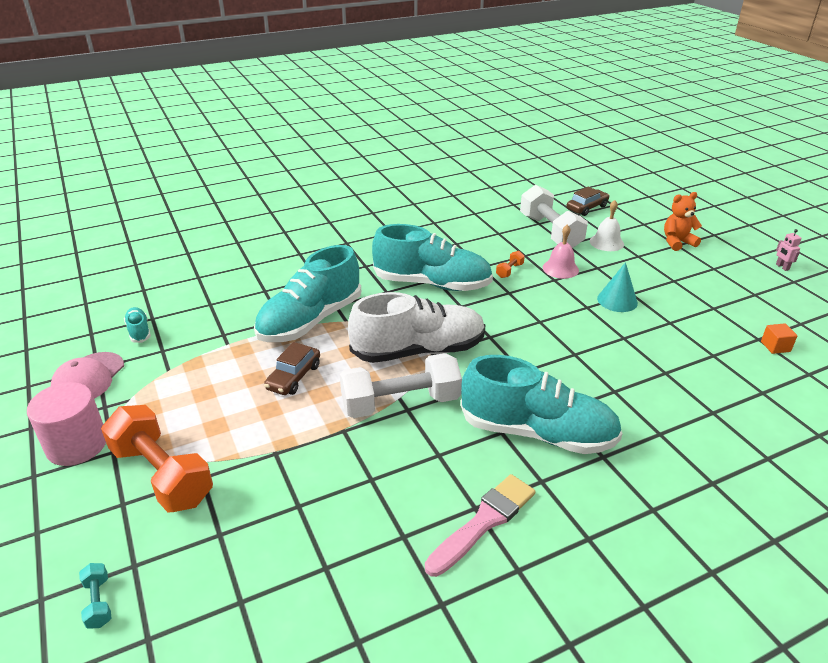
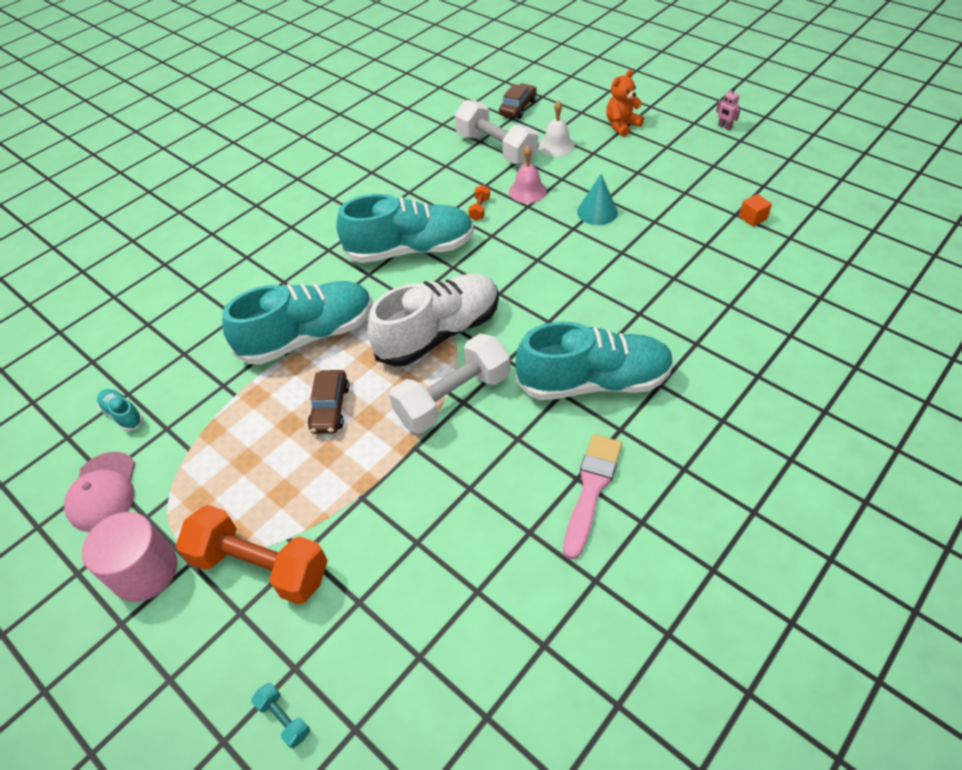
camera: 20 degrees left, 15 degrees up
turquoise shoe [254,245,361,342] -> turquoise shoe turned 135 degrees counterclockwise [222,281,372,365]

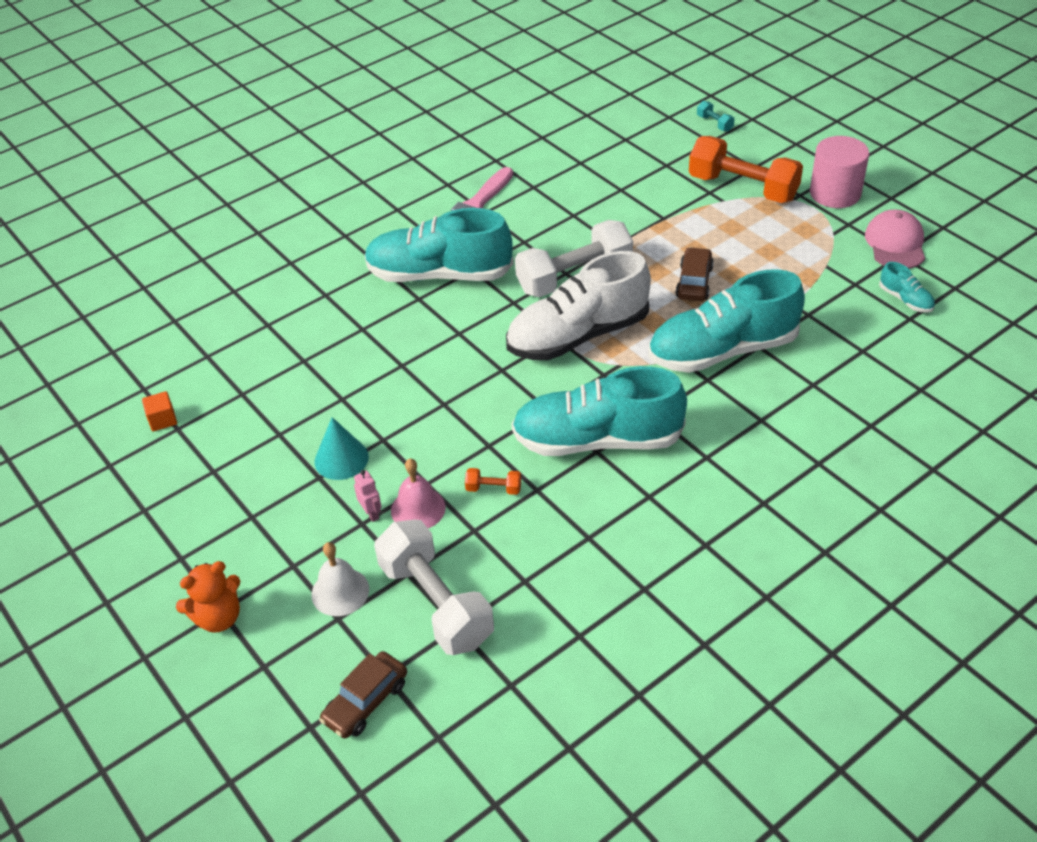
camera: 170 degrees left, 5 degrees down
orange dumbbell [468,185,490,221] -> orange dumbbell turned 75 degrees clockwise [465,468,521,495]
pink robot [716,87,740,130] -> pink robot moved to [354,470,382,522]

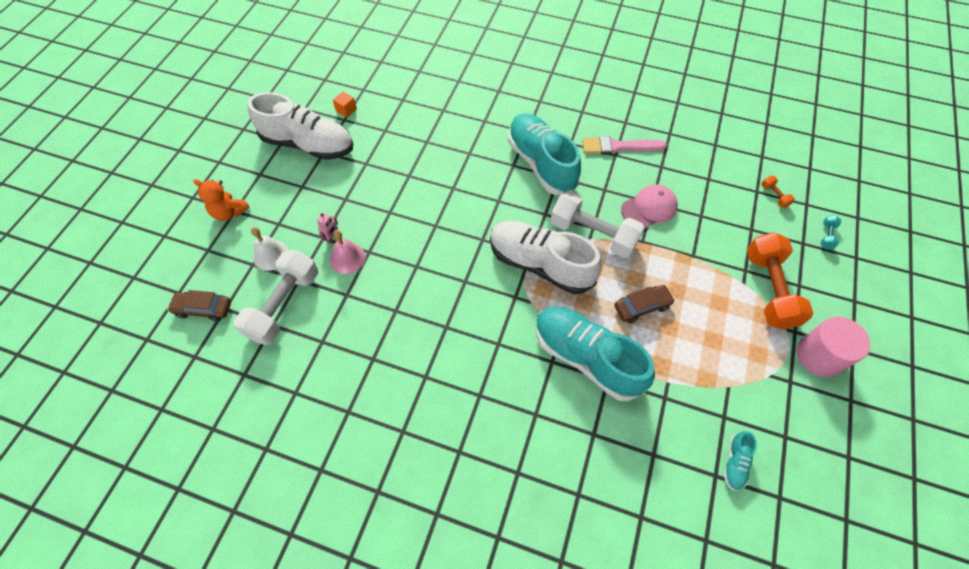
camera: 55 degrees right, 15 degrees up
turquoise cone [315,417,369,480] -> none
orange dumbbell [465,468,521,495] -> orange dumbbell moved to [761,176,795,208]
turquoise shoe [512,366,687,456] -> none
pink cap [865,209,925,269] -> pink cap moved to [621,185,678,229]
none -> white shoe [248,92,353,160]

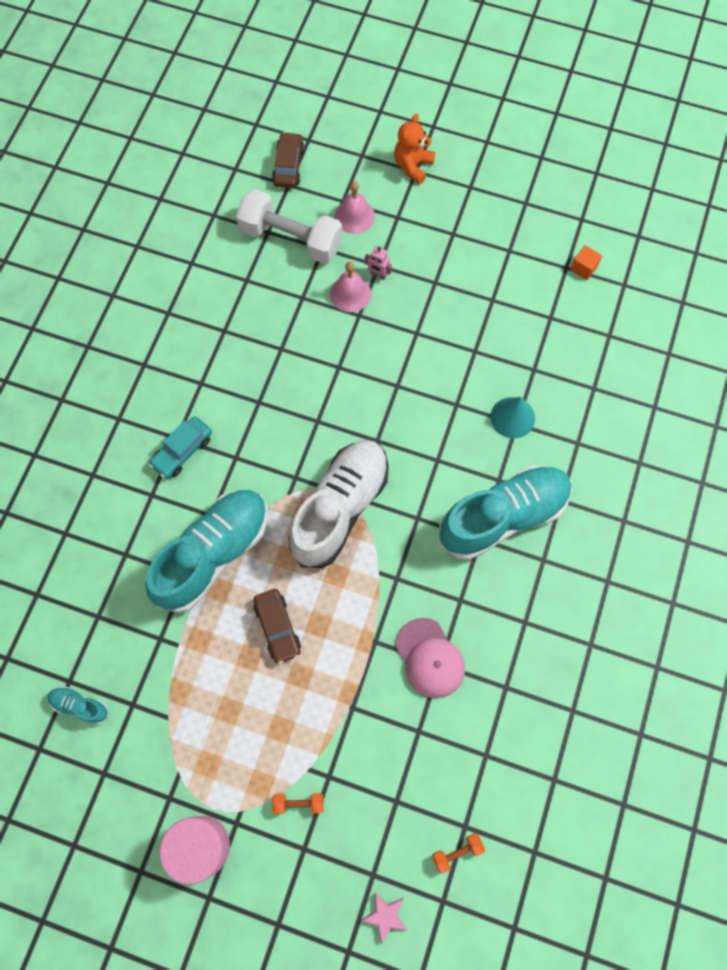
camera: 90 degrees right, 10 degrees up
white shoe [248,92,353,160] -> none
white bell [251,227,288,271] -> pink bell [335,181,375,234]
white dumbbell [550,191,644,258] -> none
pink brush [582,136,667,155] -> none
orange dumbbell [747,232,814,329] -> orange dumbbell [272,793,323,814], size x0.41
turquoise dumbbell [820,215,841,249] -> pink star [361,893,407,944]
none -> turquoise car [149,416,212,479]
none -> turquoise cone [490,397,535,439]

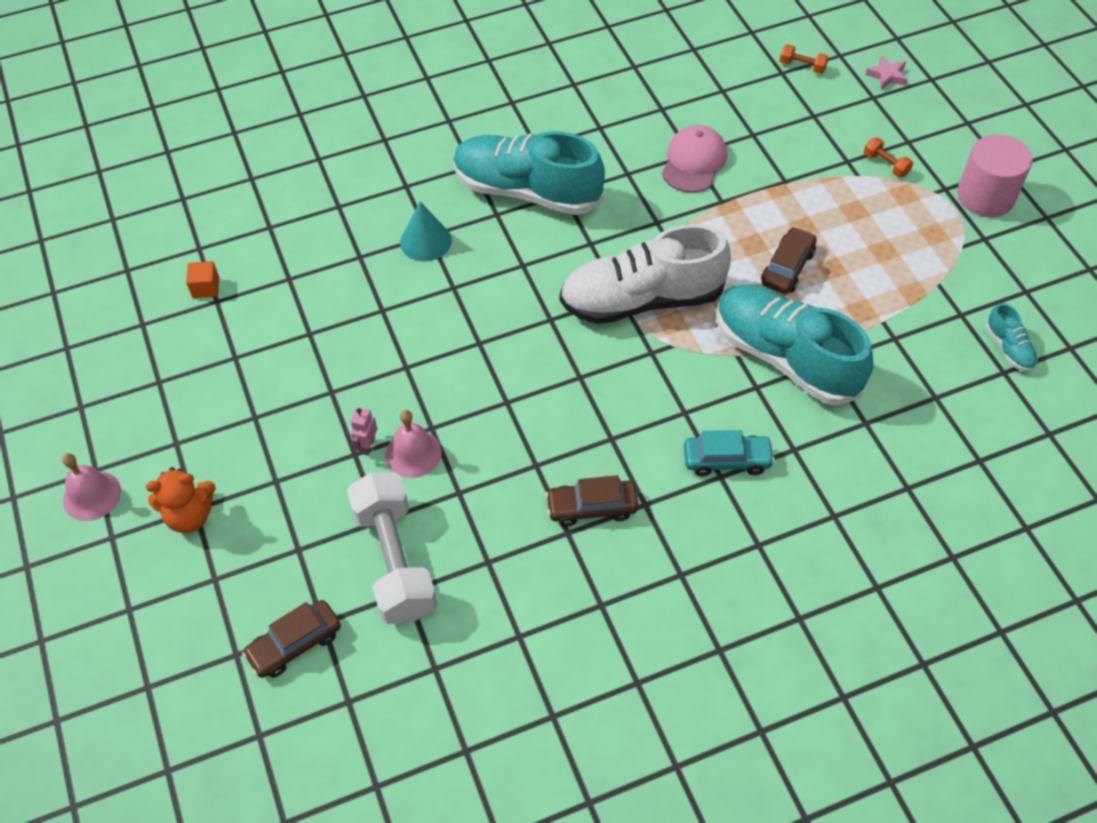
camera: 130 degrees left, 15 degrees down
turquoise shoe [145,490,268,613] -> turquoise shoe turned 45 degrees clockwise [717,284,873,405]
pink bell [335,181,375,234] -> pink bell moved to [62,453,121,521]
pink robot [365,246,392,280] -> pink robot turned 150 degrees counterclockwise [351,408,377,455]
none -> brown car [545,475,638,527]

